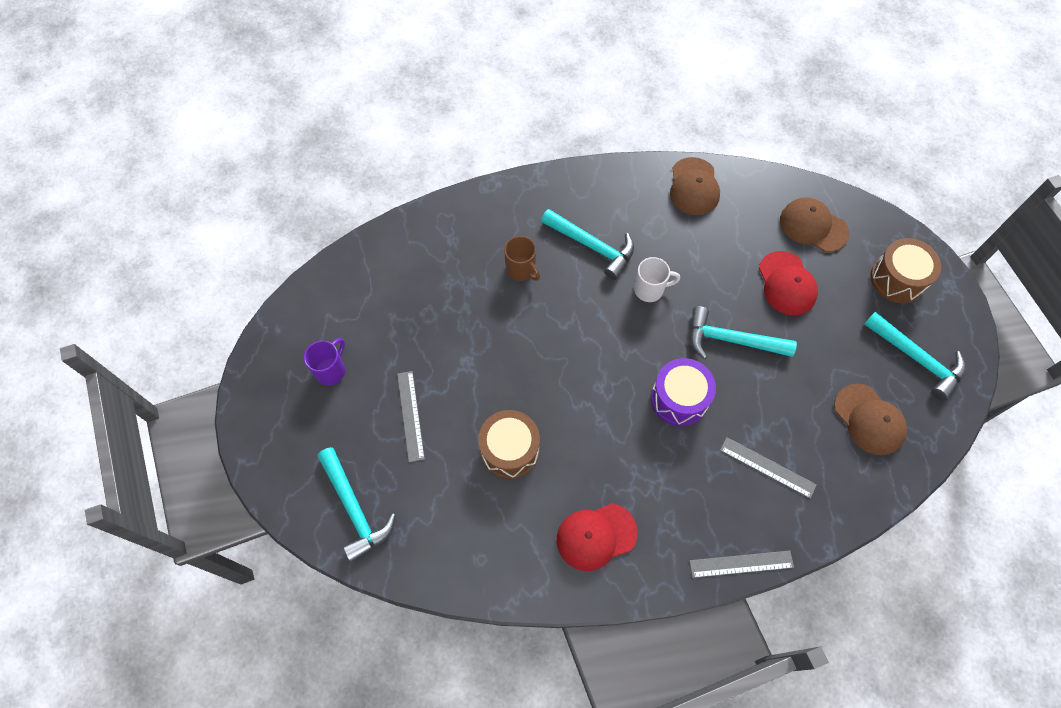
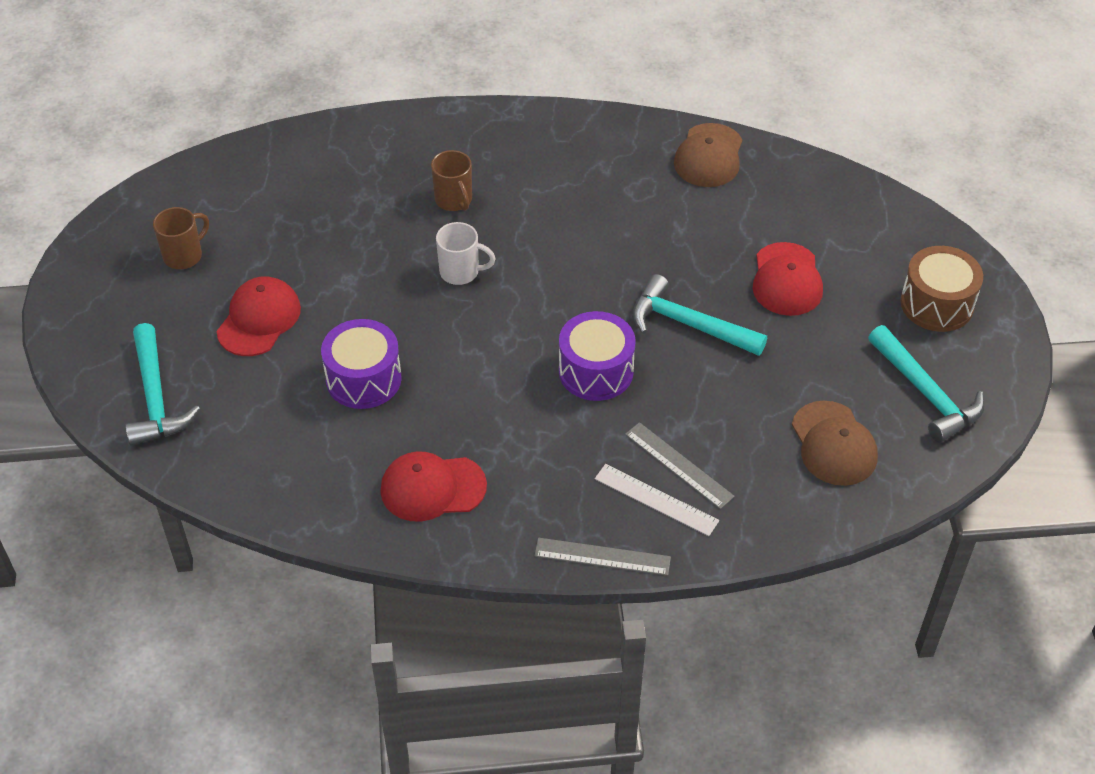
camera: 15 degrees right, 15 degrees down
purple mug [304,338,345,385] -> brown mug [153,207,209,269]
grey ruler [397,371,425,462] -> red cap [216,277,301,356]
brown drum [478,410,540,479] -> purple drum [321,319,402,409]
turquoise hammer [541,209,634,280] -> none
white mug [634,257,680,302] -> white mug moved to [436,222,496,285]
brown cap [780,197,849,252] -> none
none -> white ruler [595,464,719,536]

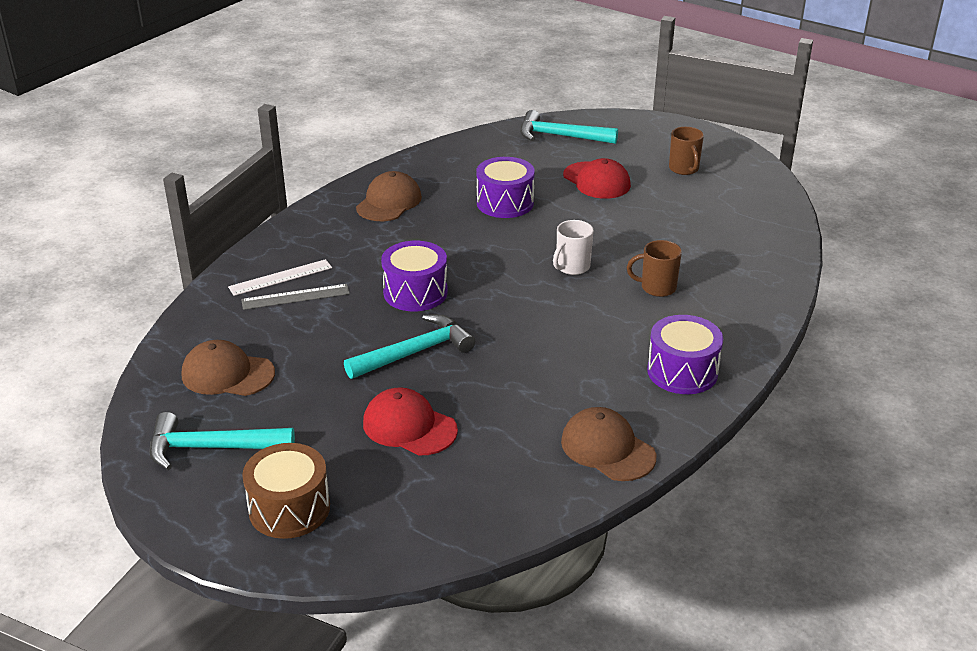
camera: 120 degrees right, 15 degrees down
red cap [380,451,487,522] -> brown cap [356,171,422,221]
grey ruler [534,538,671,576] -> none
none -> purple drum [647,315,723,394]

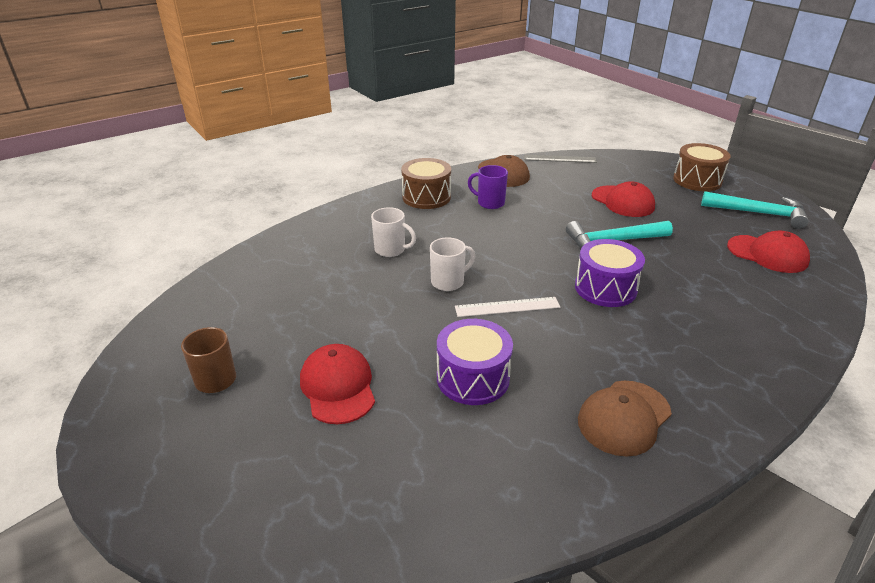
camera: 160 degrees left, 0 degrees up
brown cap [182,340,275,396] -> red cap [727,231,810,273]
white ruler [228,259,332,296] -> white ruler moved to [455,297,560,317]
grey ruler [241,284,350,310] -> grey ruler moved to [524,155,597,163]
turquoise hammer [520,110,618,144] -> none
brown mug [627,240,682,297] -> white mug [371,207,416,257]
purple drum [647,315,723,394] -> brown drum [401,158,451,209]
none -> purple mug [468,165,508,209]

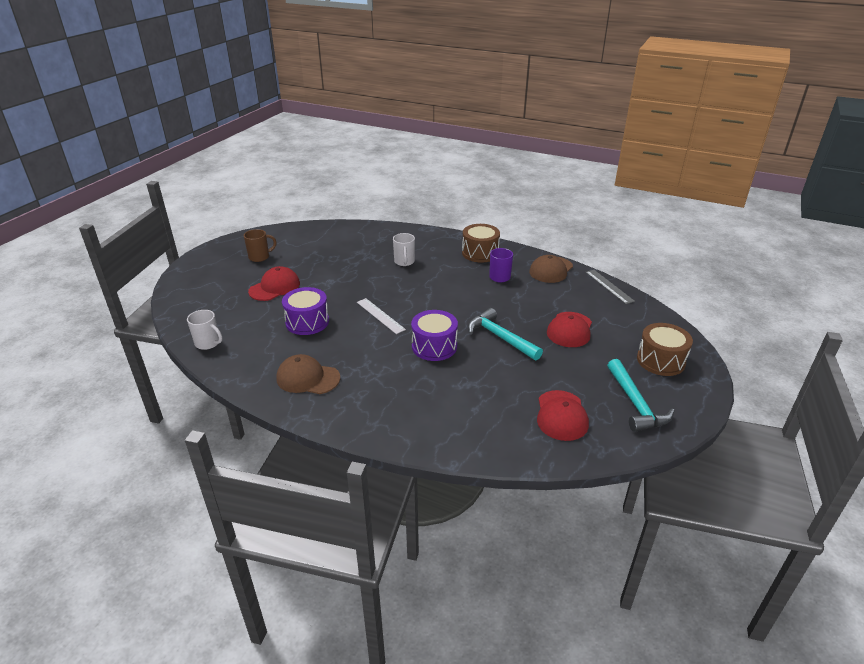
camera: 60 degrees right, 0 degrees up
white mug [430,237,475,291] -> white mug moved to [187,310,222,350]

